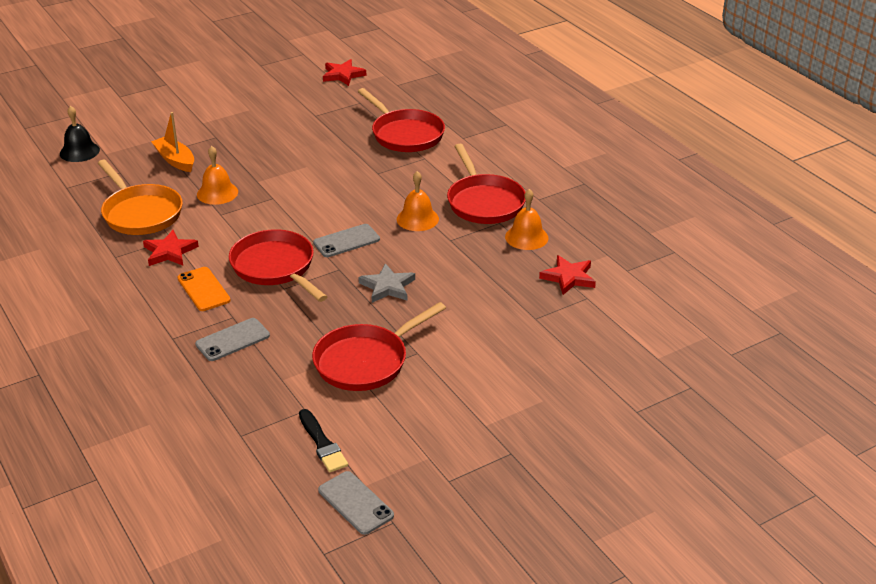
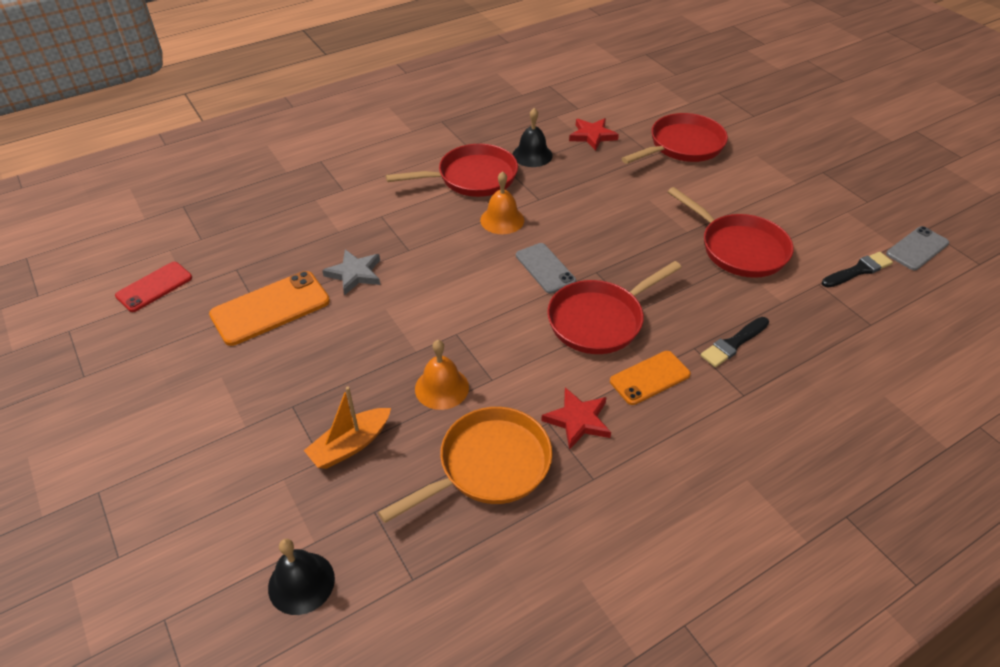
camera: 90 degrees left, 10 degrees up
grey phone [195,318,270,361] -> black brush [700,317,769,367]
red star [323,59,366,86] -> red phone [115,262,192,312]
red pan [357,88,445,152] -> red pan moved to [621,113,728,164]
grey star [359,263,415,303] -> grey star moved to [322,249,380,296]
orange bell [505,189,549,250] -> black bell [512,108,553,167]
none -> orange phone [209,271,330,346]

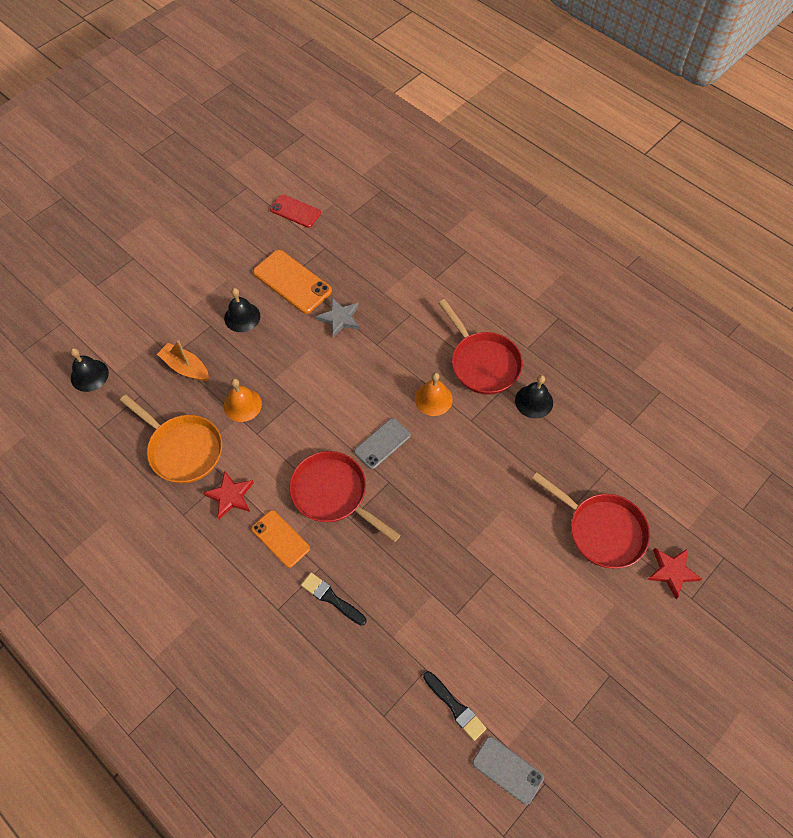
camera: 75 degrees right, 15 degrees up
red star [569,118,619,151] -> red star moved to [647,548,702,599]
red pan [668,187,794,278] -> none
none -> black bell [224,288,260,332]

